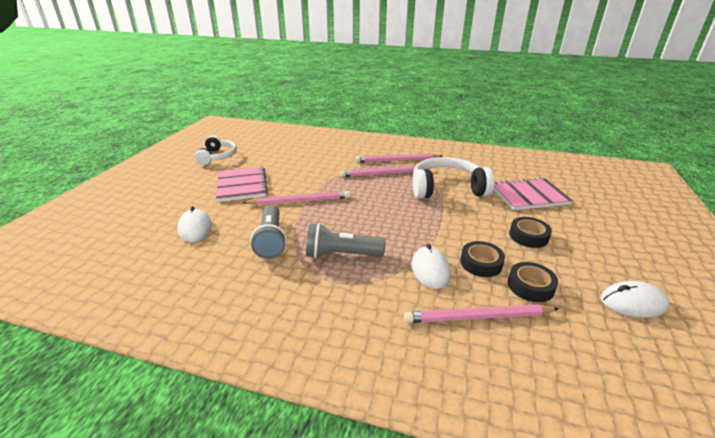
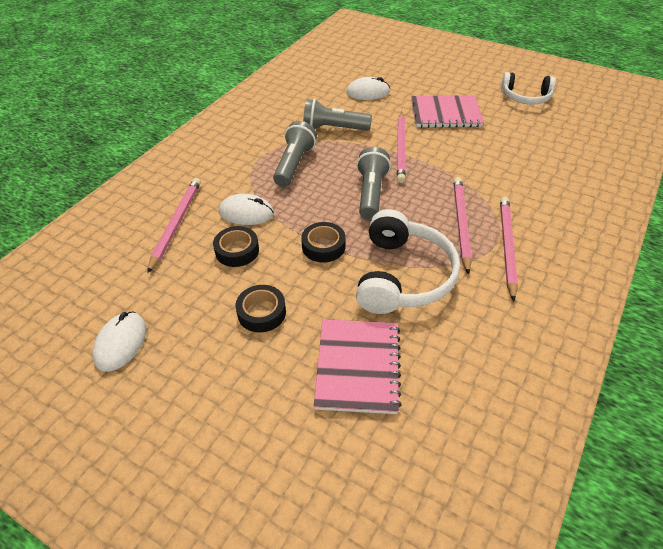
camera: 105 degrees right, 15 degrees up
black tape [508,262,558,302] -> black tape moved to [301,222,346,262]
none -> grey flashlight [356,147,391,219]

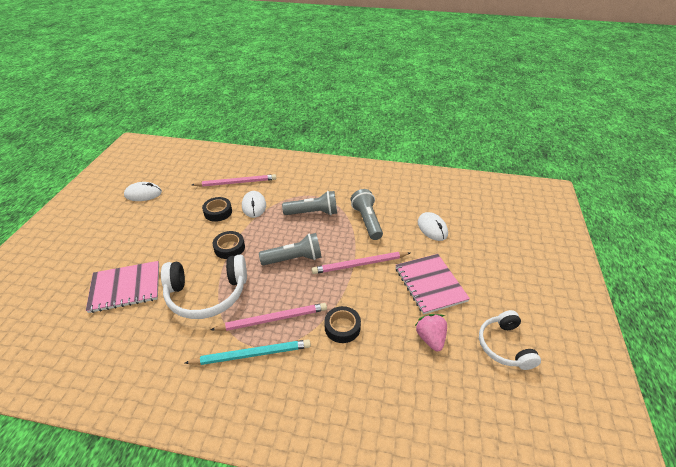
camera: 70 degrees right, 5 degrees down
black tape [235,285,286,332] -> black tape moved to [324,306,361,343]
pink pencil [500,196,518,301] -> turquoise pencil [185,339,311,365]
none -> pink strawberry [415,314,447,351]

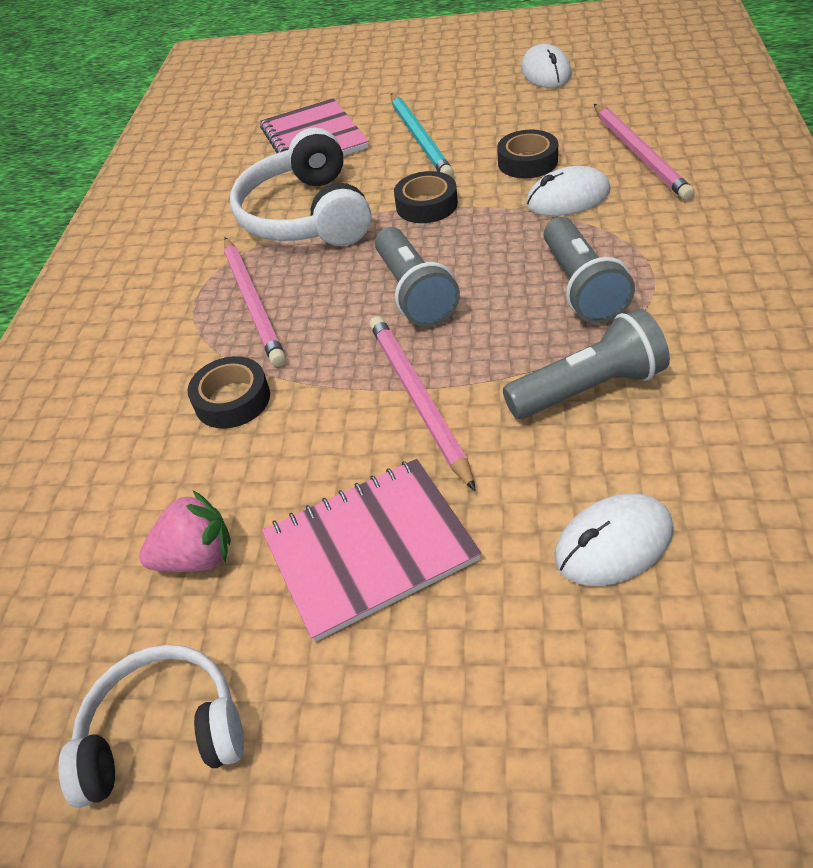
camera: 90 degrees right, 5 degrees up
turquoise pencil [185,339,311,365] -> turquoise pencil moved to [391,94,454,177]

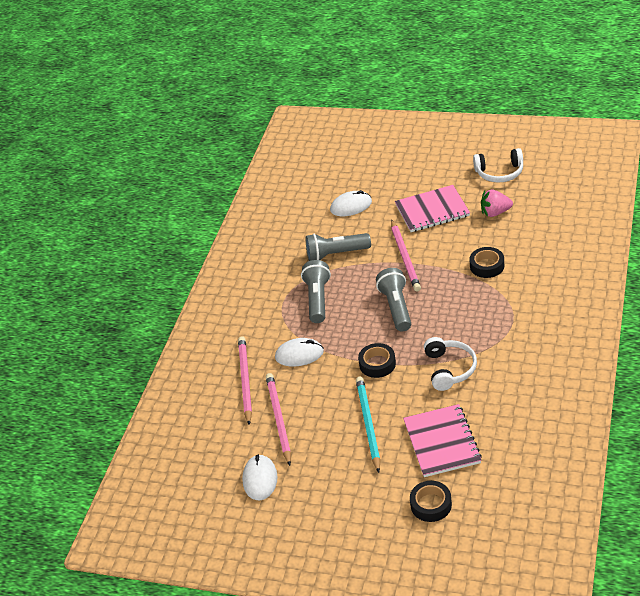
camera: 170 degrees left, 5 degrees down
pink pencil [224,237,286,367] -> pink pencil moved to [266,373,291,466]
white headphones [230,128,371,246] -> white headphones [424,337,477,391], size x0.64
black tape [497,130,558,178] -> black tape moved to [410,481,452,522]

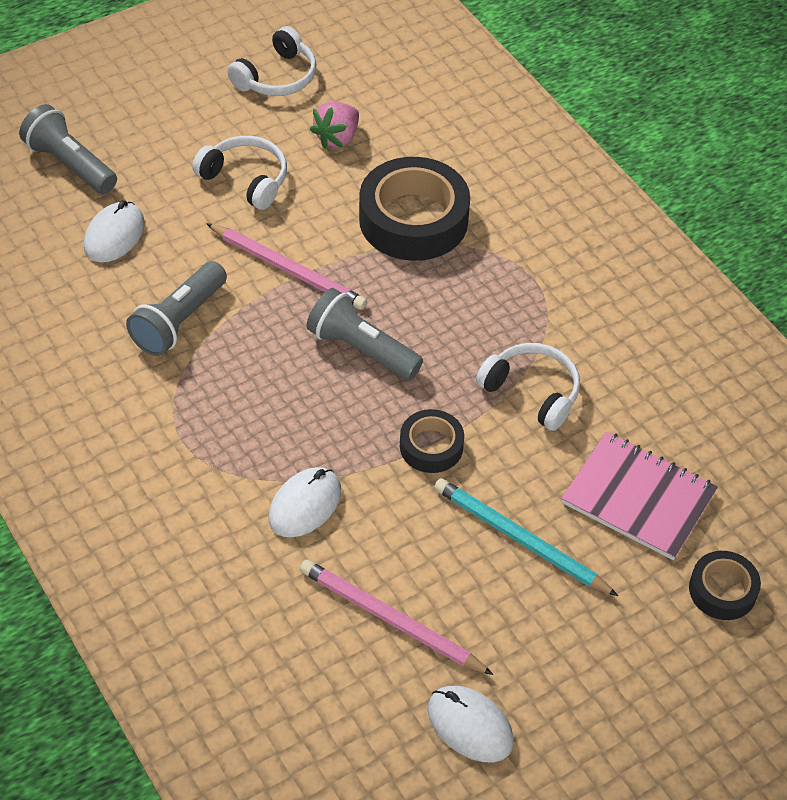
camera: 55 degrees left, 10 degrees up
pink pencil [238,336,252,425] -> none
grey flashlight [301,260,331,323] -> grey flashlight moved to [19,104,117,194]
pink notebook [395,185,470,232] -> white headphones [192,136,287,210]
black tape [469,247,504,278] -> black tape [359,157,470,261], size x1.91

